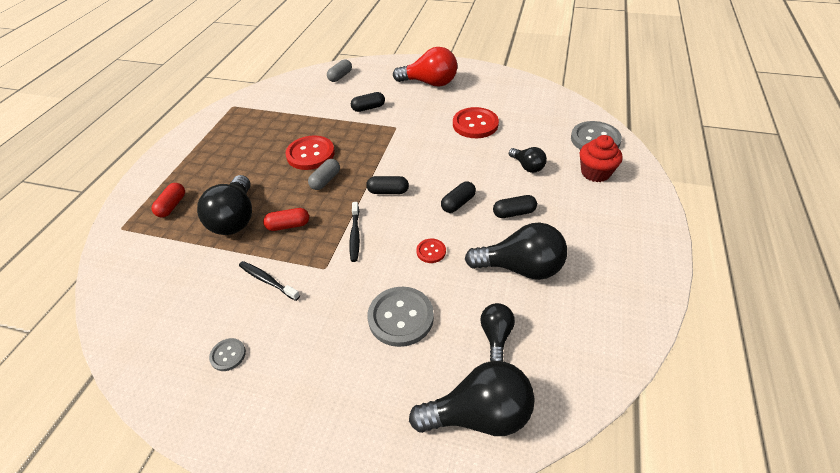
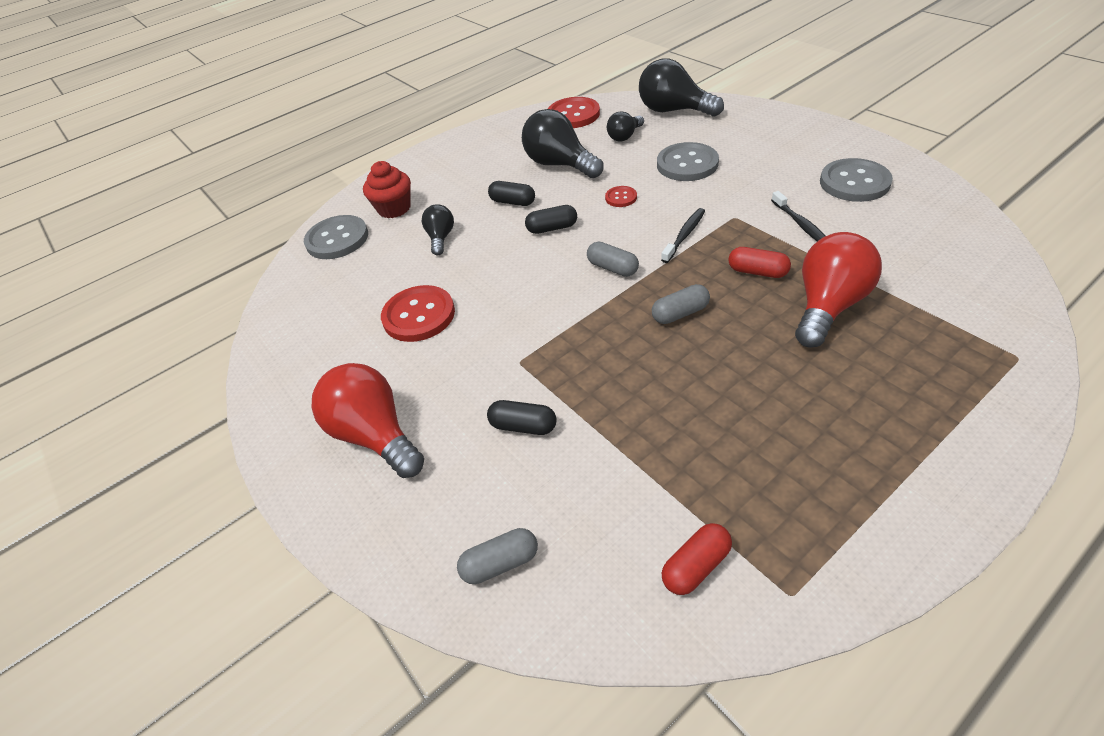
camera: 140 degrees left, 0 degrees up
red capsule [152,183,185,217] -> red capsule moved to [662,523,732,595]
black light bulb [197,175,252,235] -> red light bulb [795,232,882,348]
grey button [209,338,246,371] -> grey button [820,158,893,202], size x1.99
red button [285,135,335,170] -> red button moved to [548,97,600,128]
black capsule [366,176,409,194] -> grey capsule [587,242,639,277]

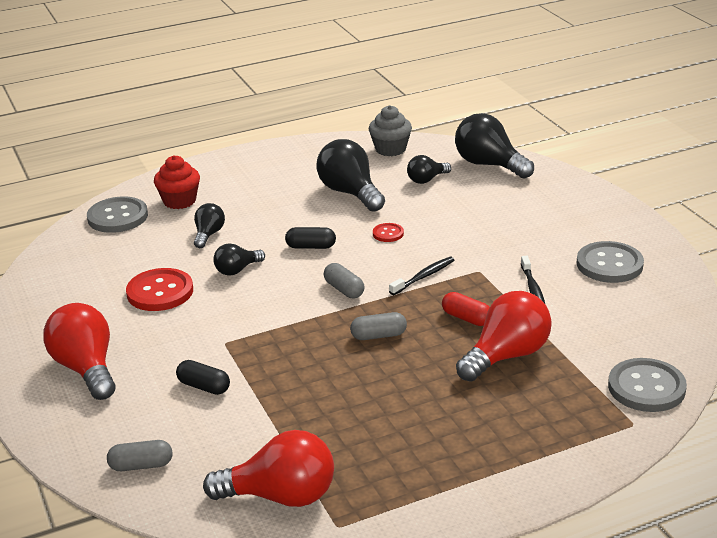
camera: 10 degrees right, 15 degrees down
black capsule [488,181,535,206] -> none
red button [548,97,600,128] -> grey cupcake [369,105,412,156]
grey button [657,142,719,181] -> grey button moved to [608,358,687,412]
red capsule [662,523,732,595] -> red light bulb [203,430,334,507]
none -> black light bulb [213,243,265,276]

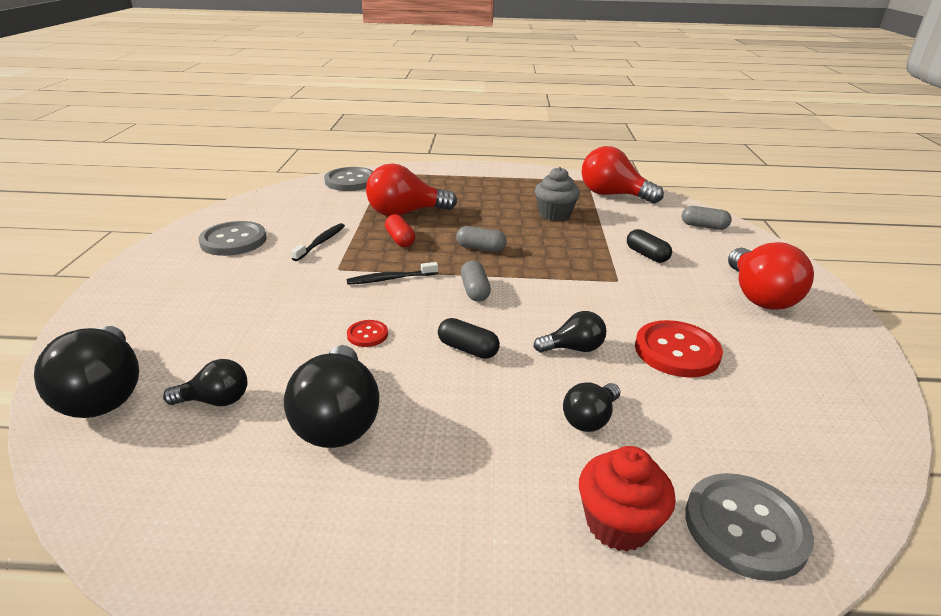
camera: 155 degrees left, 0 degrees up
grey cupcake [369,105,412,156] -> grey cupcake moved to [535,167,580,221]

